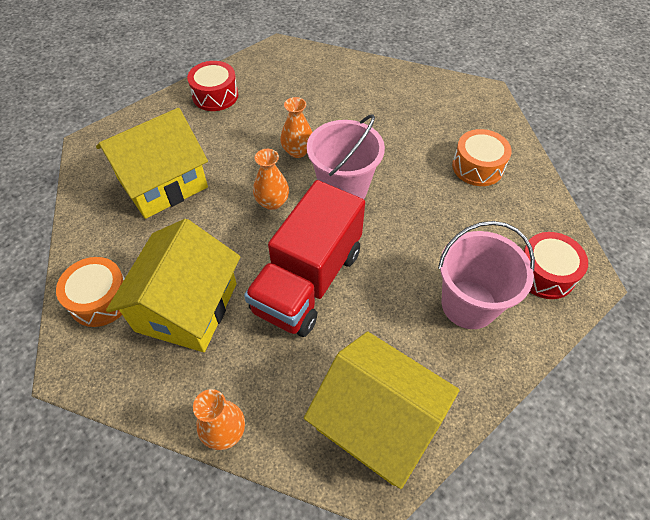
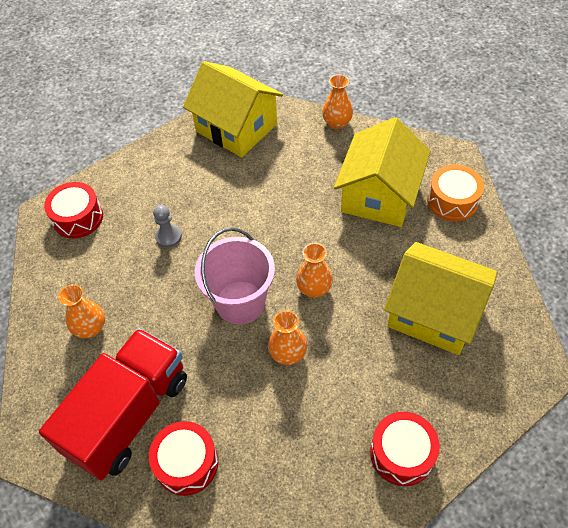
camera: 175 degrees left, 0 degrees up
yellow house [96,108,208,219] -> yellow house turned 60 degrees clockwise [384,242,497,355]
red truck [244,180,365,337] -> red truck moved to [39,328,187,480]
pink bucket [438,221,535,329] -> none
orange drum [452,129,512,186] -> orange vase [58,284,105,338]
none -> red drum [149,421,218,496]
none -> grey pawn [153,205,182,248]

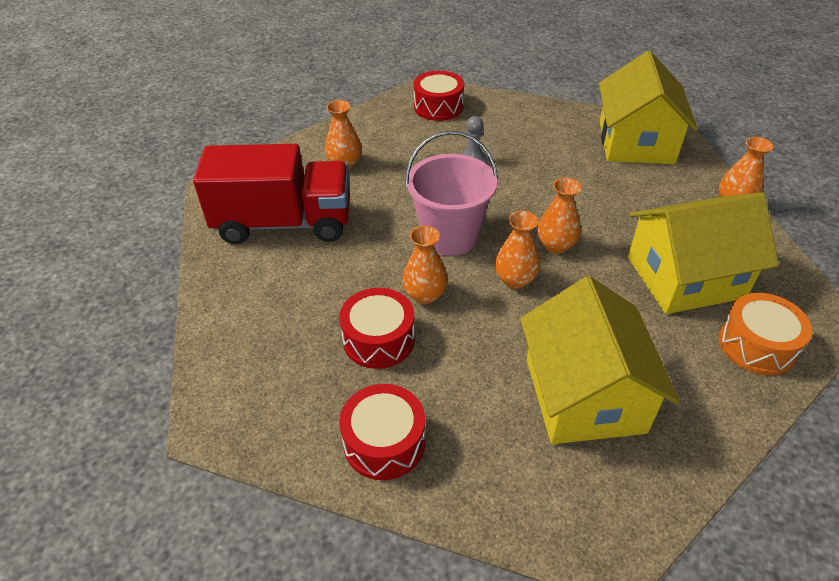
camera: 55 degrees right, 10 degrees down
red drum [149,421,218,496] -> red drum moved to [339,288,415,369]
none -> orange vase [538,178,582,254]

